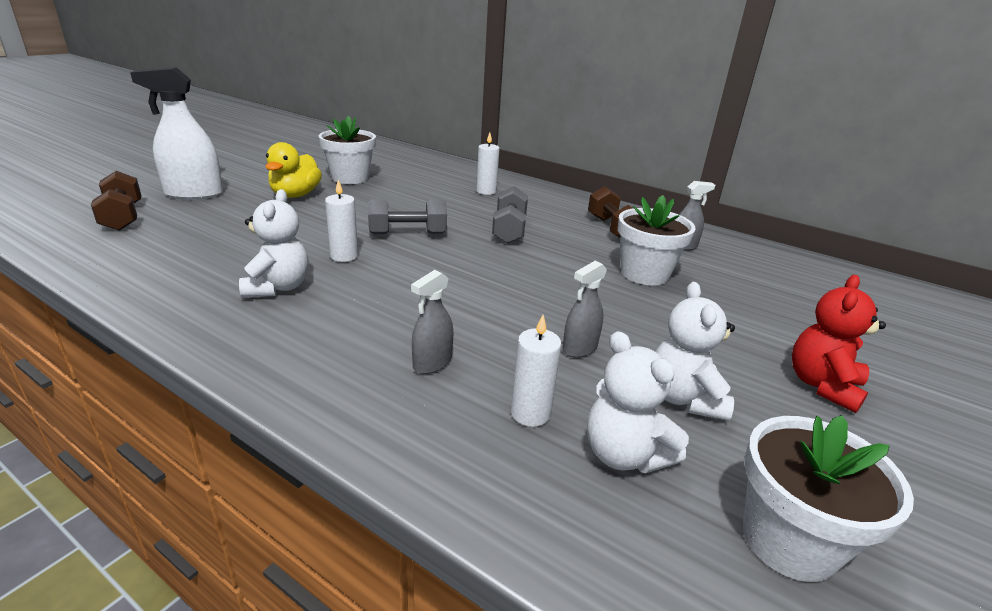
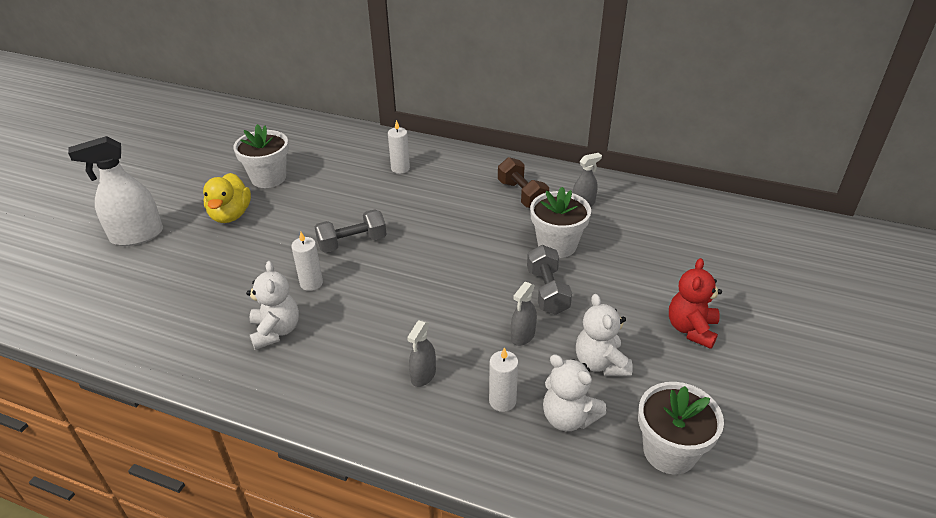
camera: 10 degrees left, 10 degrees up
brown dumbbell [91,171,142,231] -> none
grey dumbbell [492,186,528,244] -> grey dumbbell moved to [527,245,572,315]

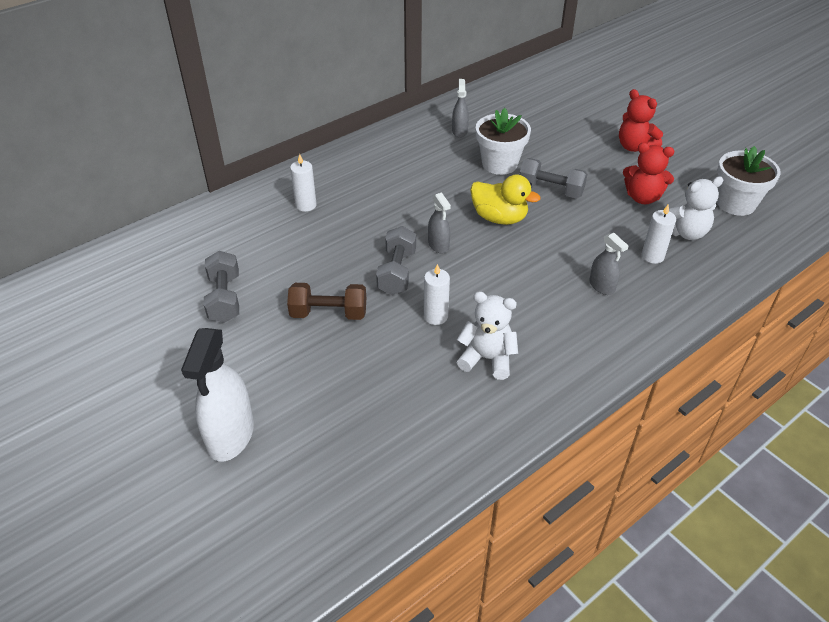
camera: 60 degrees left, 5 degrees up
yellow duck [203,173,251,223] -> yellow duck moved to [470,175,540,225]
white flower pot [233,124,289,188] -> grey dumbbell [204,251,239,323]
brown dumbbell [498,157,549,208] -> brown dumbbell moved to [287,283,366,320]
grey spray bottle [511,281,537,346] -> grey spray bottle moved to [428,193,451,254]
white teddy bear [576,294,633,376] -> red teddy bear [623,143,674,204]

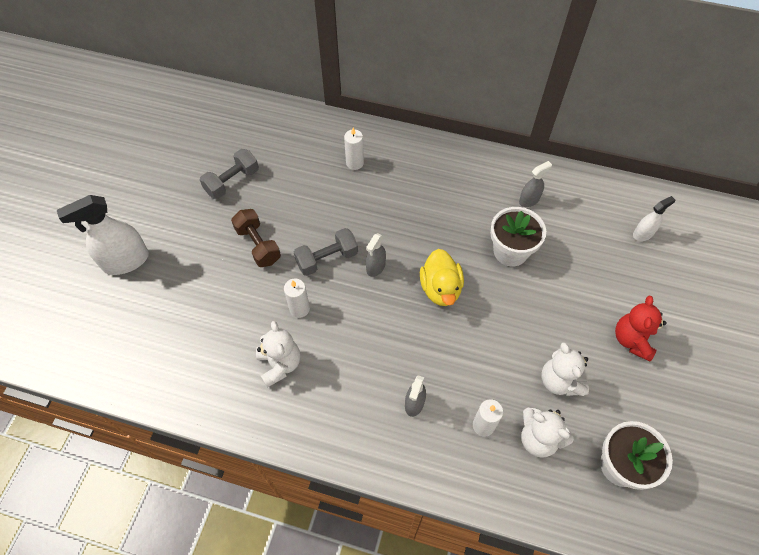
camera: 55 degrees right, 15 degrees up
grey dumbbell [519,158,587,199] -> none
red teddy bear [623,143,674,204] -> white teddy bear [541,342,589,396]
none -> white spray bottle [633,196,675,241]

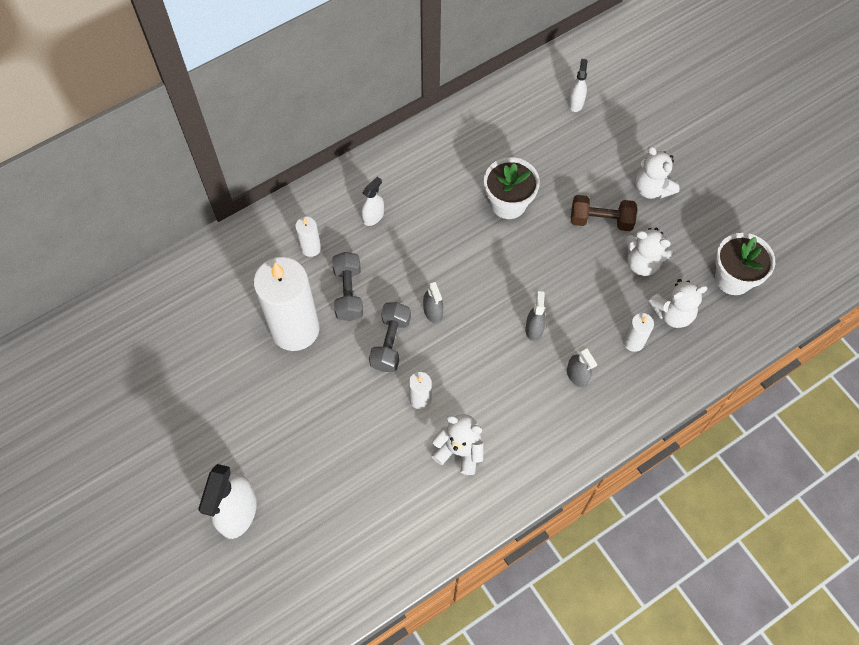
camera: 50 degrees left, 5 degrees up
grey dumbbell [200,149,259,199] -> grey dumbbell moved to [332,252,363,321]
brown dumbbell [231,209,281,267] -> brown dumbbell moved to [571,195,637,231]
yellow duck [420,249,464,306] -> none
grey spray bottle [519,161,552,207] -> grey spray bottle moved to [525,291,546,341]
red teddy bear [615,295,667,362] -> white teddy bear [635,146,679,199]
none -> white candle [253,257,320,351]
none -> white spray bottle [361,177,384,226]

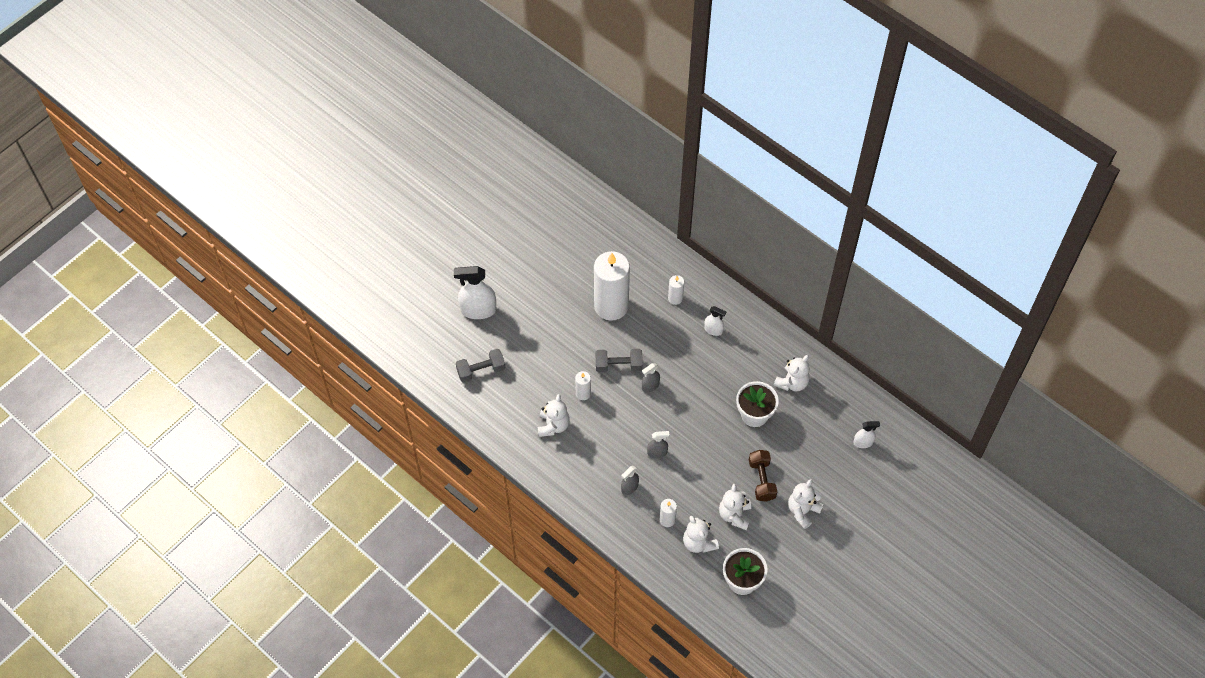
camera: 75 degrees right, 5 degrees down
grey dumbbell [332,252,363,321] -> grey dumbbell moved to [456,349,505,383]
none -> white teddy bear [774,355,810,392]

